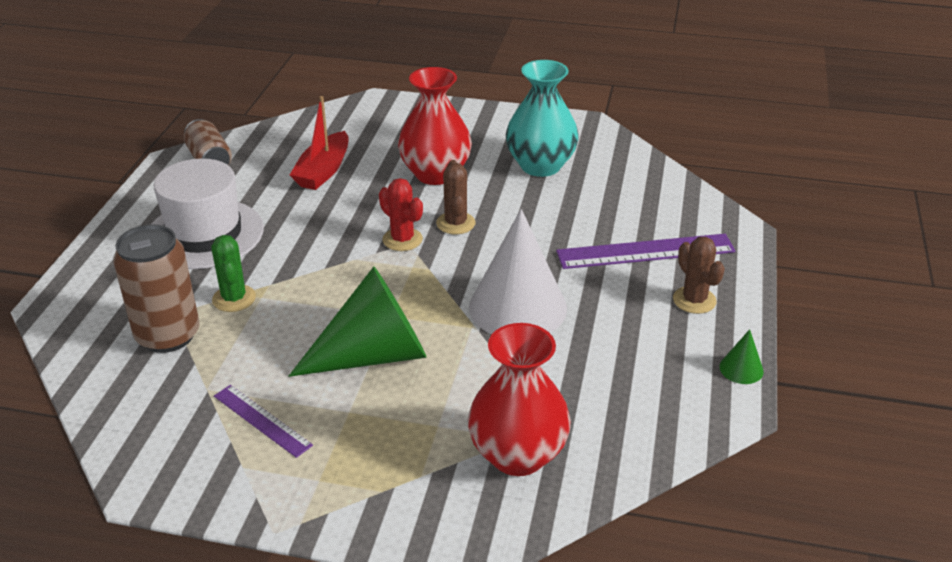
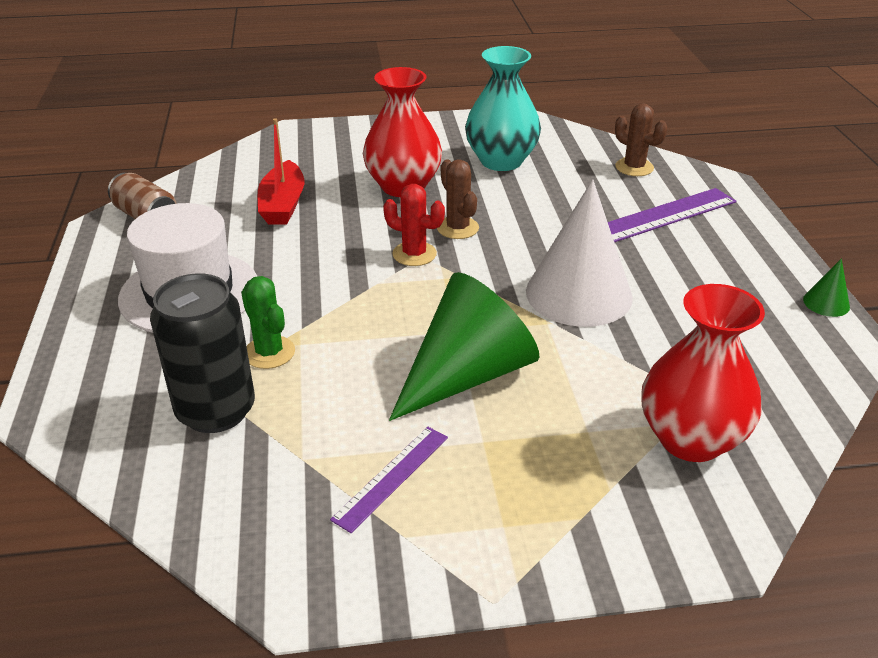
camera: 20 degrees left, 0 degrees up
brown can [113,224,200,353] -> black can [150,273,255,433]
purple ruler [214,385,313,458] -> purple ruler turned 75 degrees counterclockwise [330,427,448,533]
brown cactus [673,237,725,314] -> brown cactus moved to [615,103,667,176]

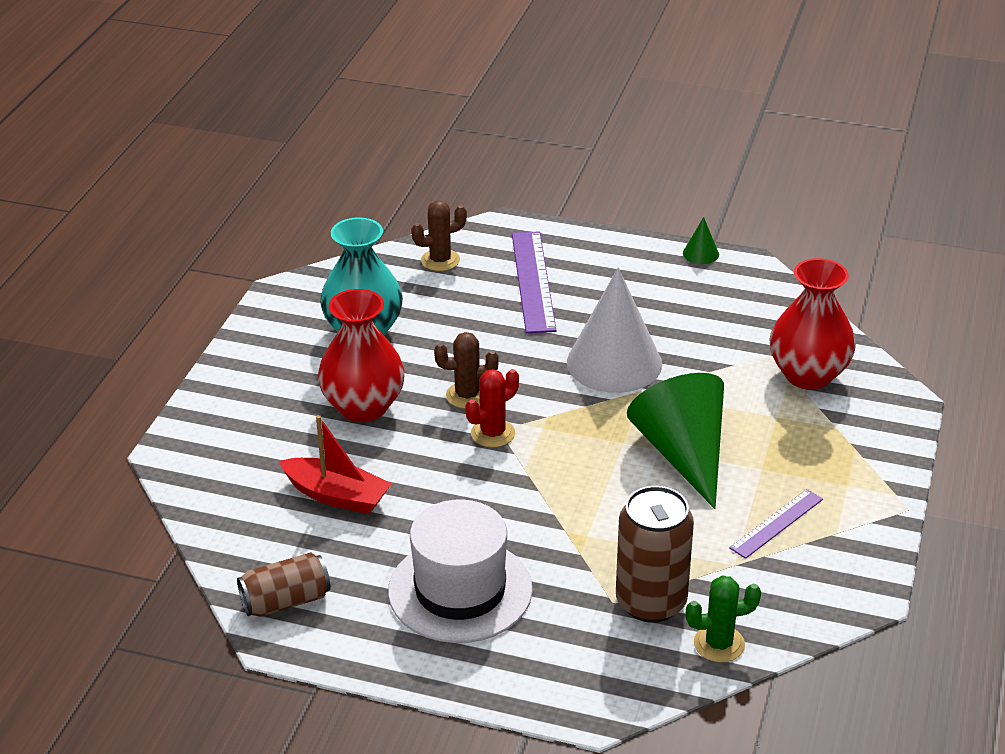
camera: 65 degrees left, 0 degrees up
black can [150,273,255,433] -> brown can [616,486,694,623]
green cactus [241,276,295,369] -> green cactus moved to [686,576,761,662]
purple ruler [330,427,448,533] -> purple ruler turned 75 degrees clockwise [729,489,823,559]

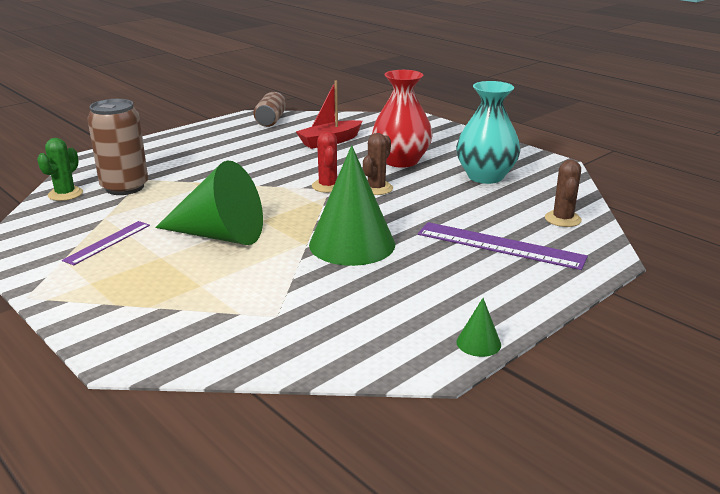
camera: 120 degrees right, 10 degrees down
white hat [388,499,532,643] -> none
white cone [567,268,662,393] -> green cone [309,145,395,266]
purple ruler [729,489,823,559] -> purple ruler turned 45 degrees clockwise [62,221,150,265]
red vase [770,258,856,390] -> none

